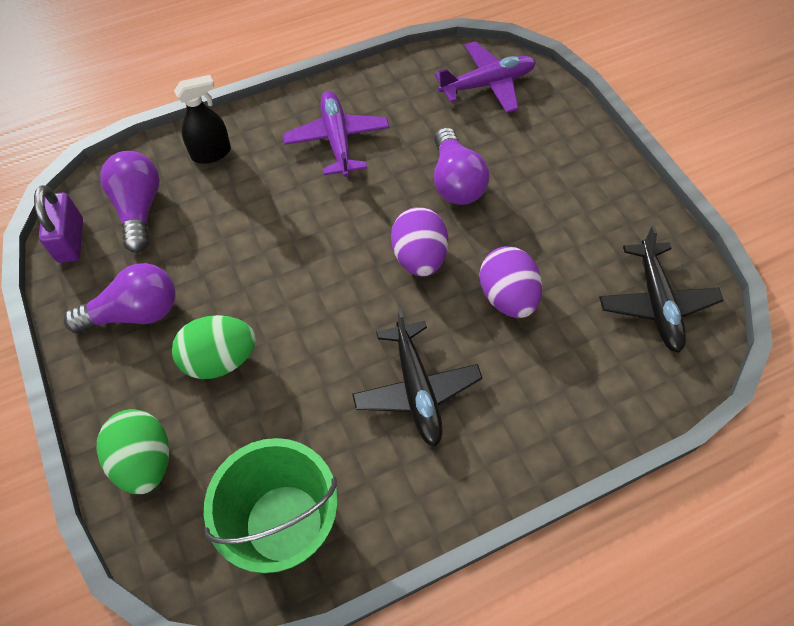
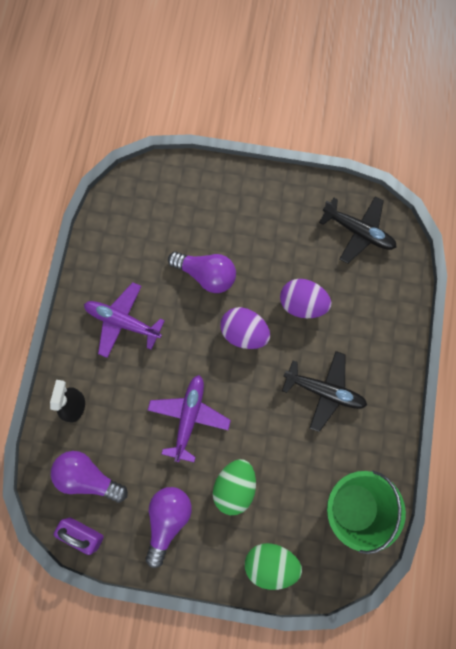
camera: 55 degrees left, 15 degrees up
purple plane [435,41,536,113] -> purple plane moved to [148,375,231,462]

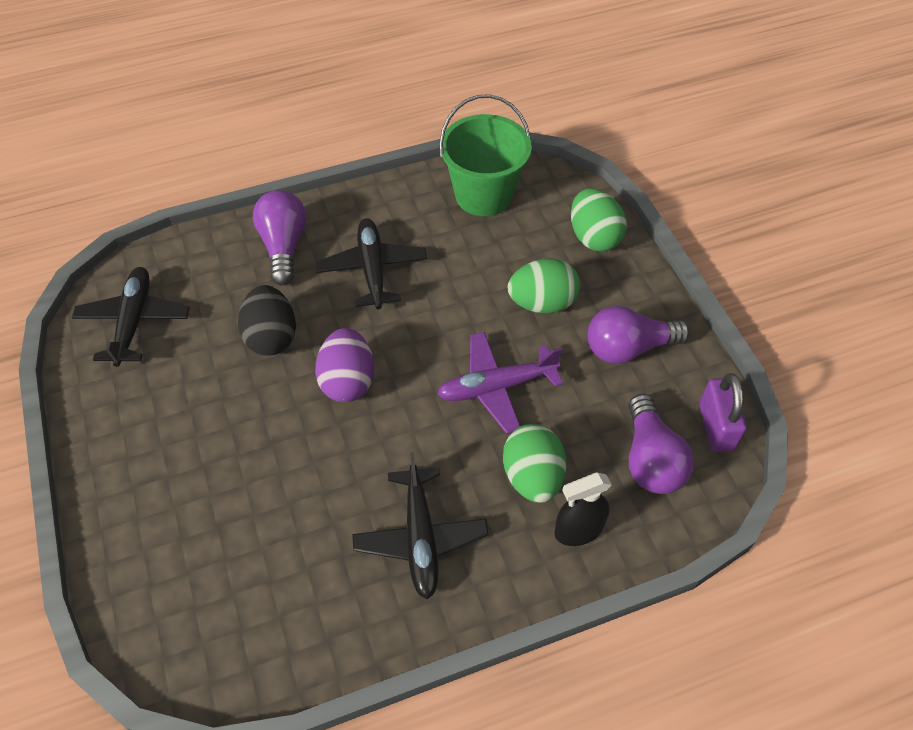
camera: 120 degrees left, 20 degrees down
purple plane [84,282,165,358] -> black plane [352,452,489,600]
purple light bulb [168,251,236,293] -> purple light bulb moved to [253,190,307,285]
purple egg [280,279,331,318] -> black egg [238,285,296,356]
none -> green egg [503,424,566,503]

